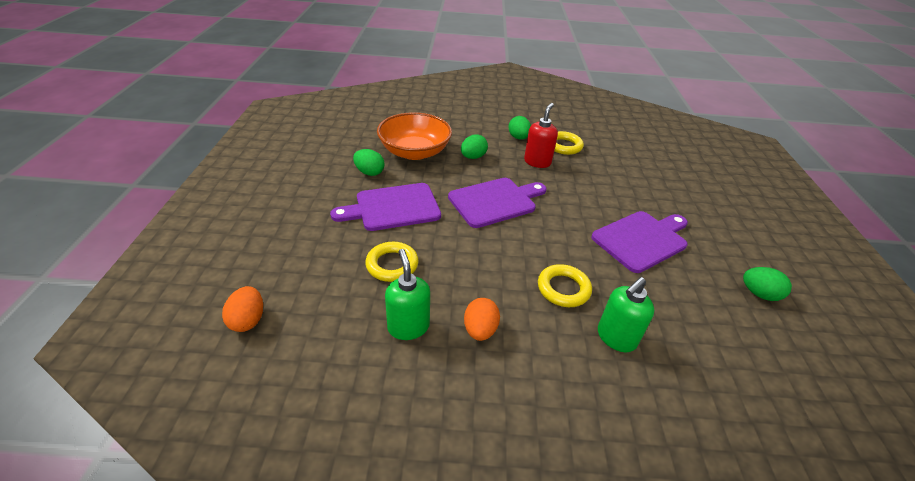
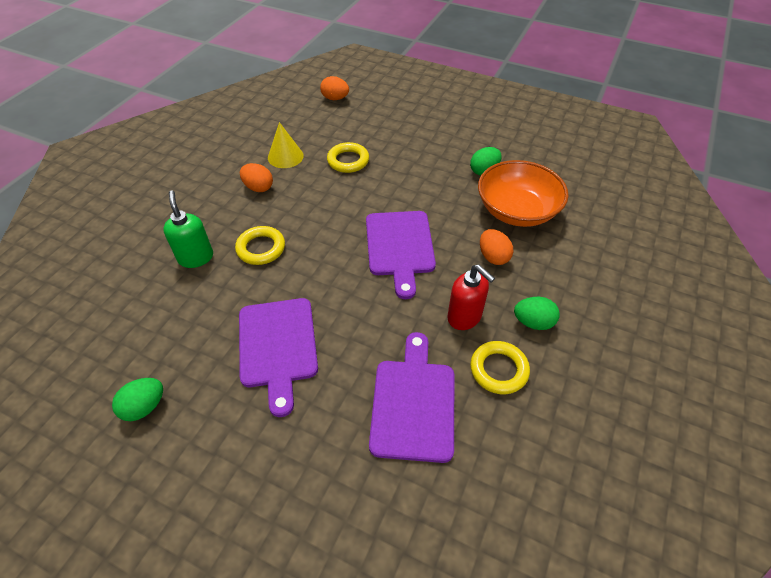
camera: 115 degrees right, 10 degrees up
purple cutting board [330,183,441,231] -> purple cutting board moved to [369,332,454,463]
green soap dispenser [385,249,430,340] -> yellow cone [268,122,304,168]
green egg [461,134,488,159] -> orange egg [480,229,513,265]

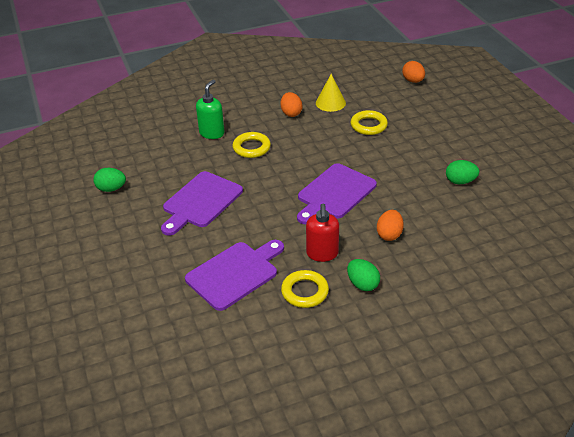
camera: 45 degrees right, 10 degrees down
orange bowl [478,160,569,227] -> none

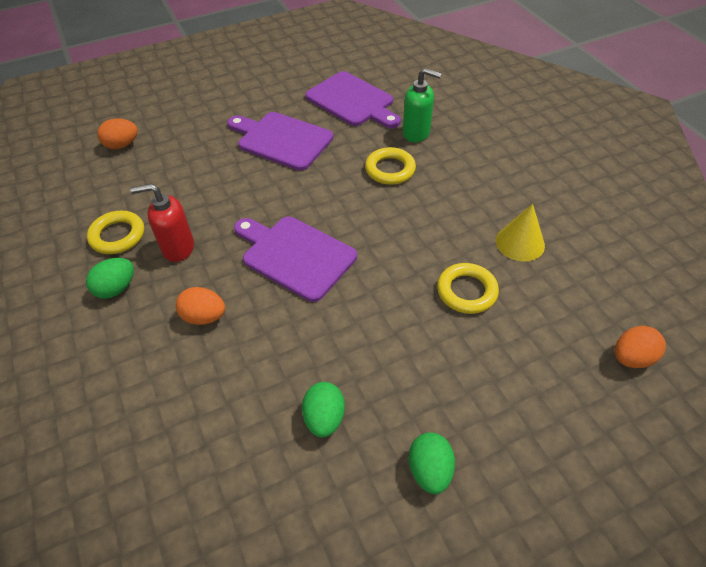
camera: 85 degrees right, 10 degrees up
green egg [93,168,126,192] -> green egg moved to [409,433,455,494]
purple cutting board [185,240,284,311] -> purple cutting board moved to [305,71,401,128]
orange egg [280,92,302,117] -> orange egg moved to [97,118,138,149]

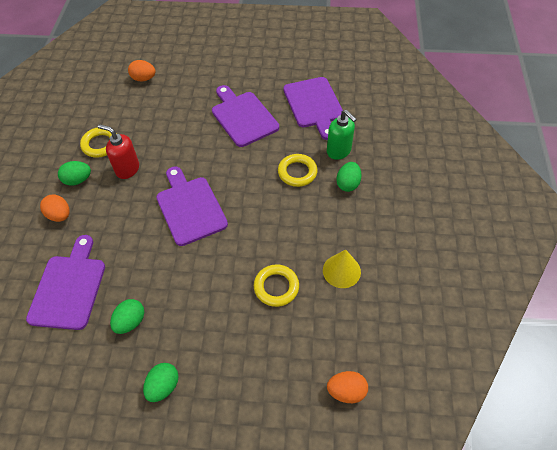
camera: 30 degrees right, 5 degrees up
orange egg [176,287,225,325] -> orange egg moved to [40,195,70,222]
none -> purple cutting board [26,235,105,330]
none -> green egg [336,162,362,192]

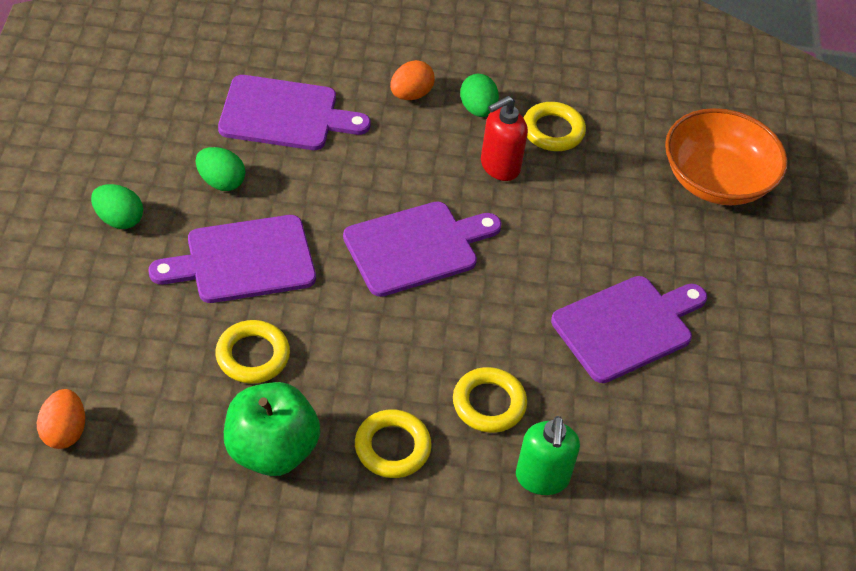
camera: 85 degrees right, 5 degrees down
red soap dispenser [98,124,139,179] -> red soap dispenser turned 150 degrees counterclockwise [481,96,528,181]
orange egg [128,60,156,81] -> orange bowl [665,108,788,205]
purple cutting board [283,77,343,140] -> purple cutting board moved to [149,215,316,303]
yellow cone [323,249,361,288] -> green apple [224,382,320,476]
green soap dispenser [327,110,357,160] -> green soap dispenser turned 45 degrees counterclockwise [516,416,580,495]
green egg [336,162,362,192] -> none
none -> yellow ring [355,410,432,478]

